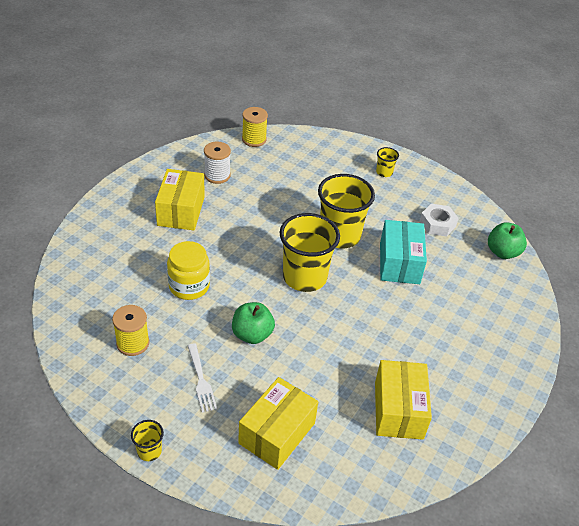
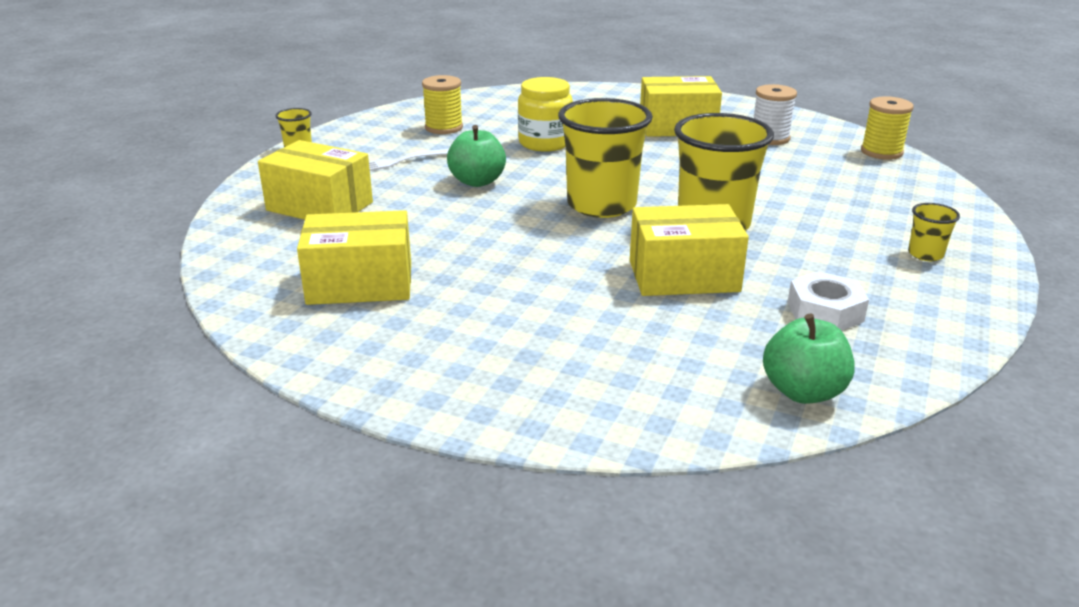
camera: 85 degrees right, 15 degrees down
turquoise box [380,220,427,284] -> yellow box [630,204,749,296]

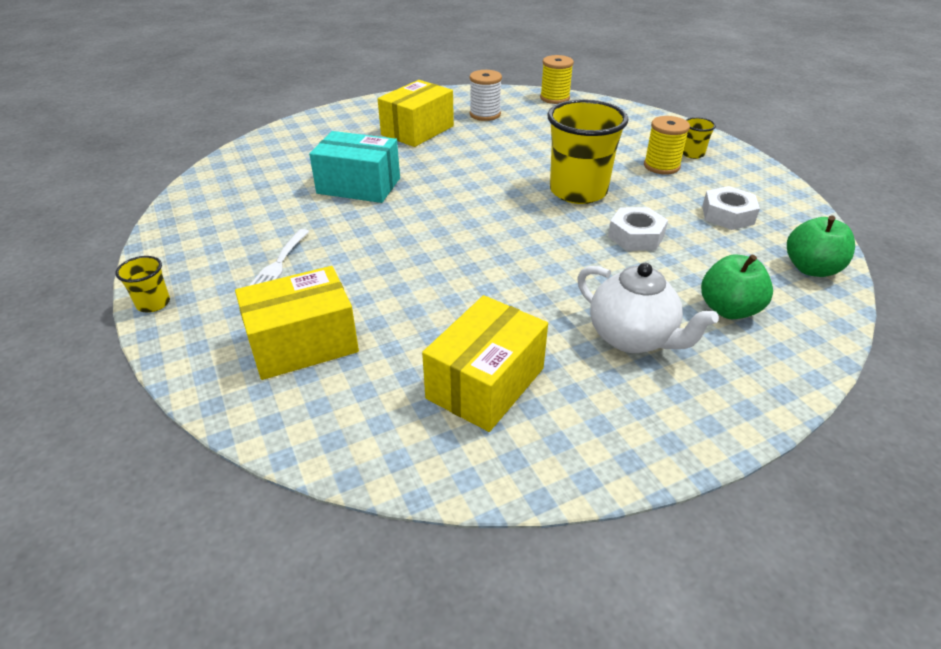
camera: 50 degrees left, 10 degrees up
yellow spool [422,75,463,134] -> yellow spool moved to [644,116,690,174]
green apple [447,125,506,187] -> green apple moved to [701,254,773,319]
yellow jar [518,77,573,152] -> turquoise box [309,131,400,203]
yellow cup [558,98,653,218] -> none
yellow box [630,204,749,296] -> white nut [608,207,668,251]
none -> white teapot [577,263,719,353]

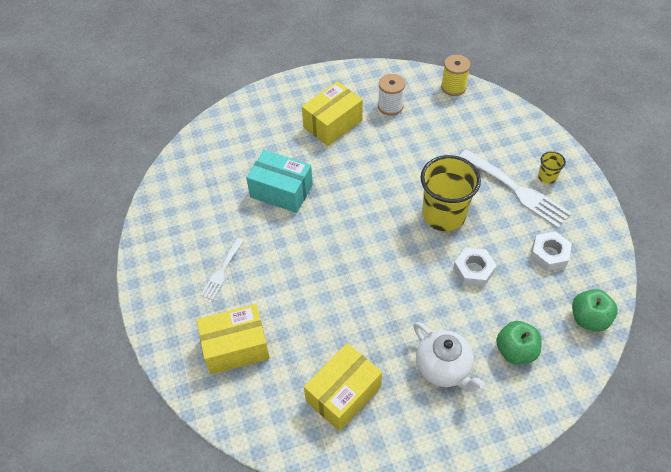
camera: 10 degrees right, 15 degrees up
yellow cup [116,256,170,312] -> none
yellow spool [644,116,690,174] -> white fork [459,149,572,228]

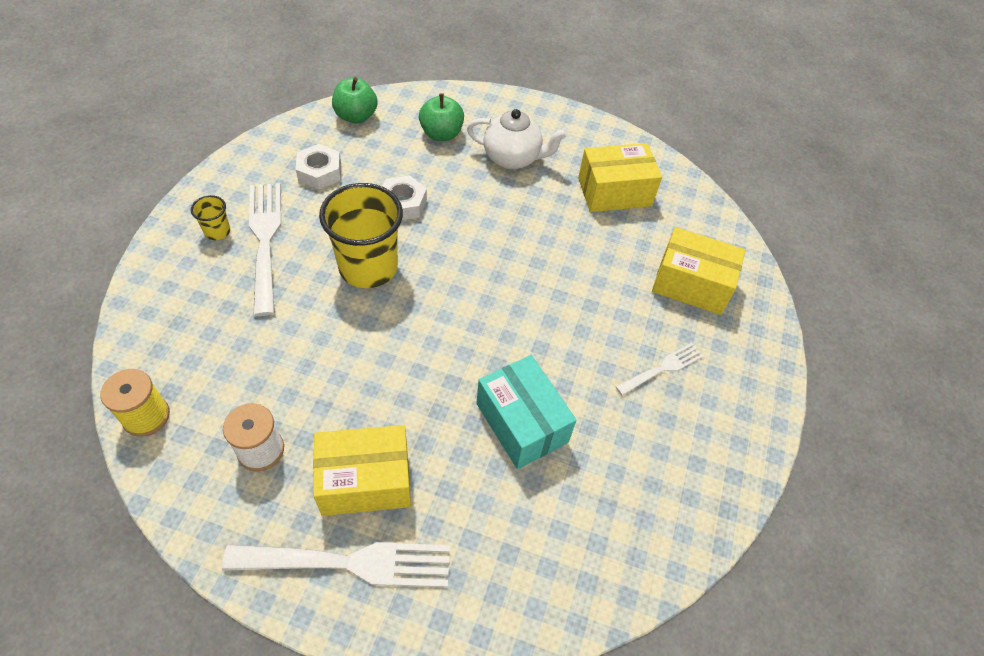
camera: 150 degrees left, 0 degrees up
white teapot [414,322,485,392] -> white teapot turned 105 degrees clockwise [467,109,568,170]
none -> white fork [222,542,450,587]

